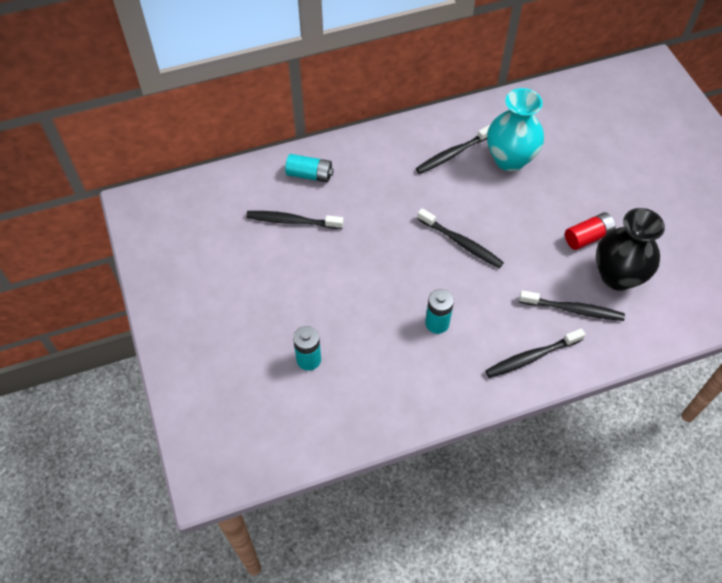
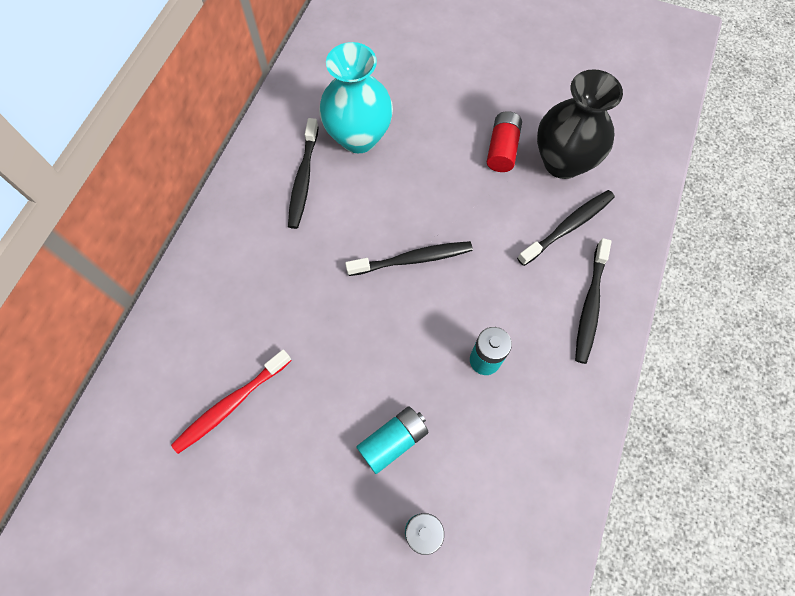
camera: 50 degrees left, 10 degrees up
black toothbrush [246,211,344,229] -> red toothbrush [171,349,292,454]
turquoise battery [285,154,334,182] -> turquoise battery moved to [356,406,429,474]

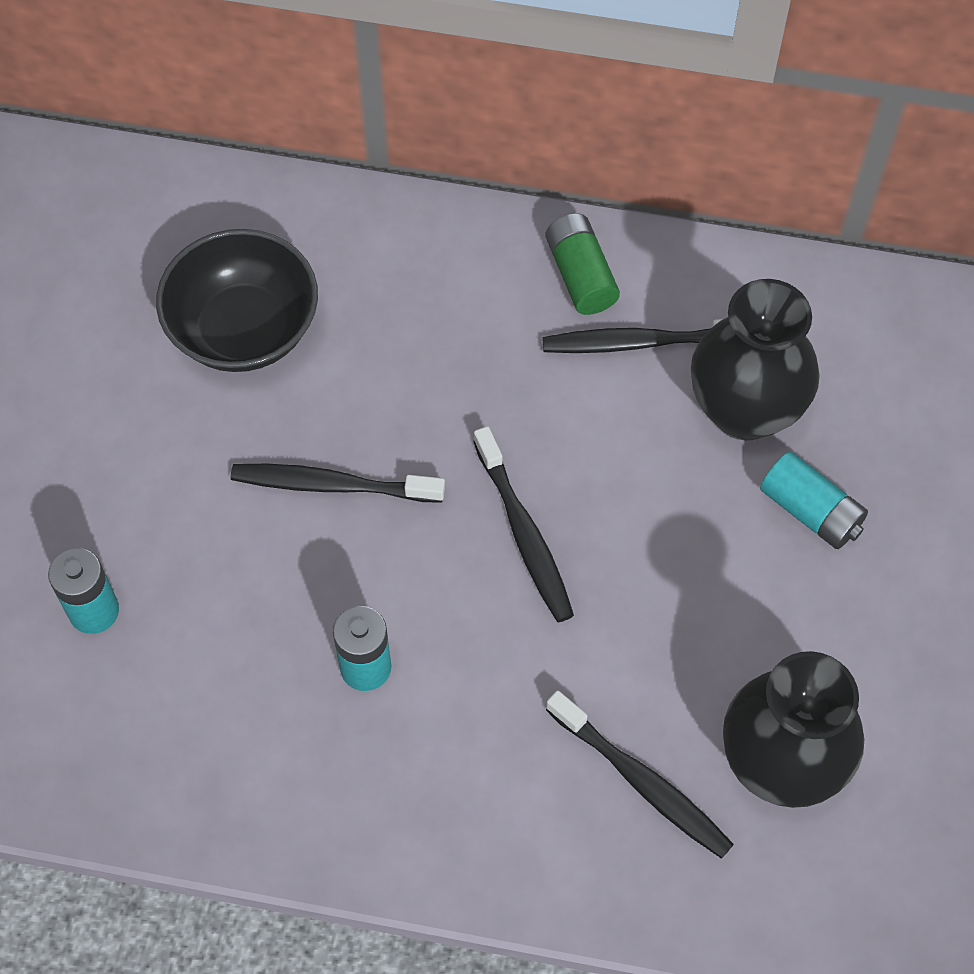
camera: 80 degrees right, 5 degrees down
red toothbrush [171,349,292,454] -> black bowl [156,229,318,372]
turquoise vase [319,42,393,153] -> black vase [691,279,820,441]
turquoise battery [356,406,429,474] -> turquoise battery moved to [760,451,868,549]
red battery [487,111,522,172] -> none
black toothbrush [575,238,611,364] -> black toothbrush moved to [231,464,445,503]
none -> green battery [545,214,620,315]

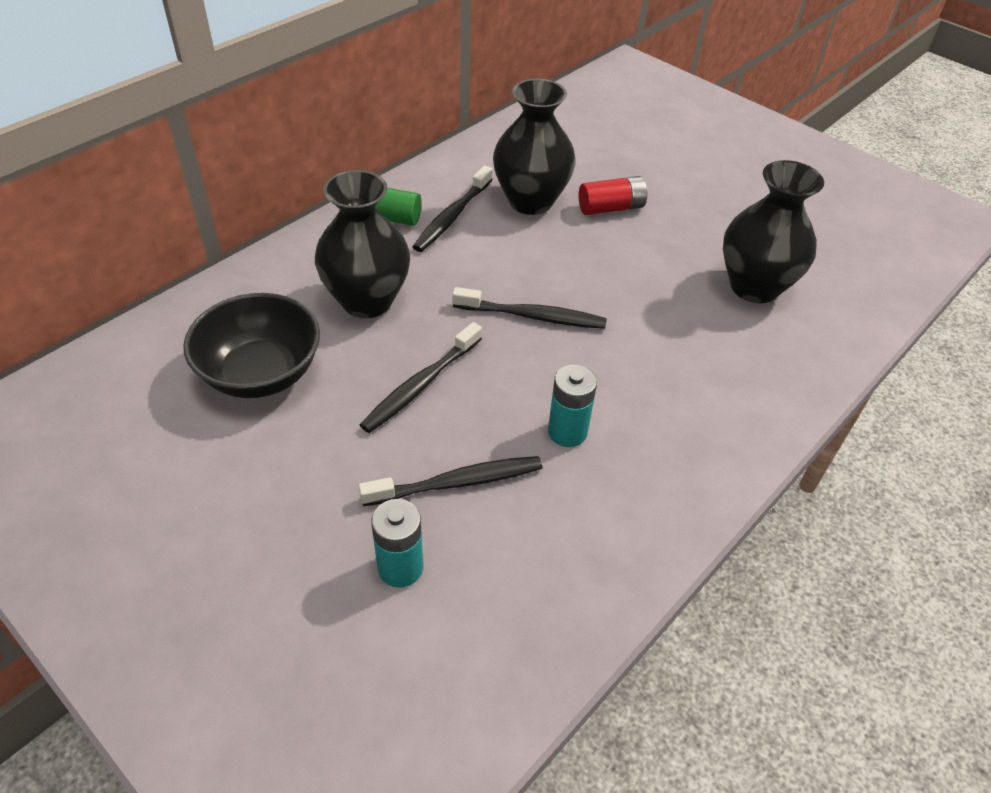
camera: 60 degrees left, 15 degrees down
black toothbrush [546,690,734,859] -> black toothbrush moved to [359,456,542,506]
turquoise battery [760,451,868,549] -> red battery [579,176,648,215]
none -> black vase [315,170,410,318]

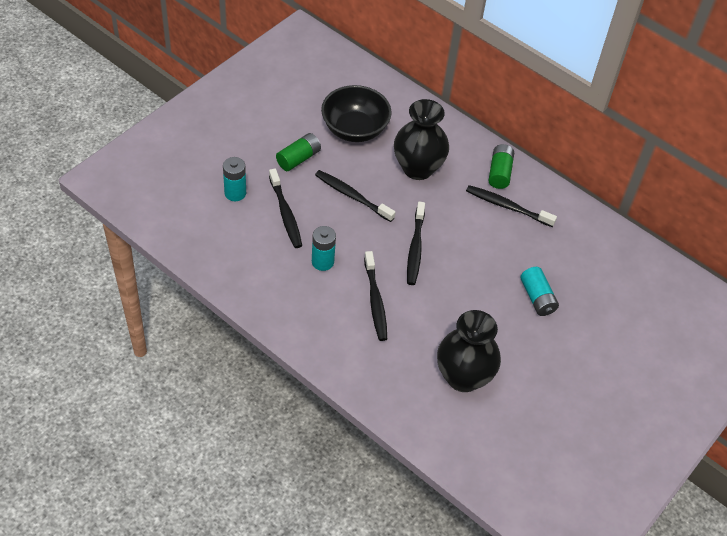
camera: 85 degrees right, 5 degrees up
black vase [493,78,575,215] -> none
red battery [579,176,648,215] -> turquoise battery [520,267,559,316]
none -> green battery [276,133,321,171]
none -> black toothbrush [364,251,387,341]

